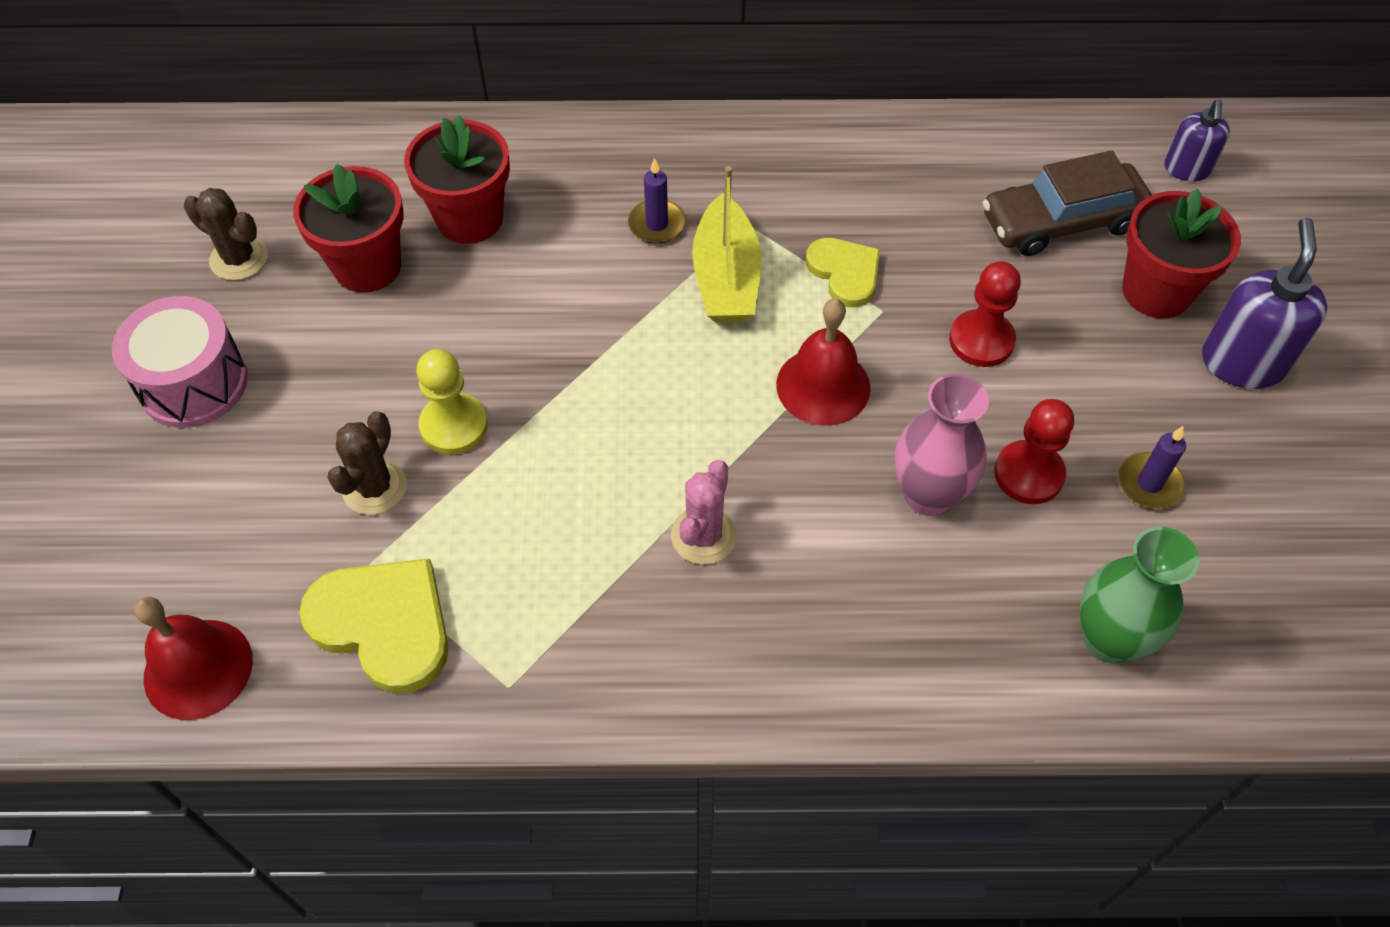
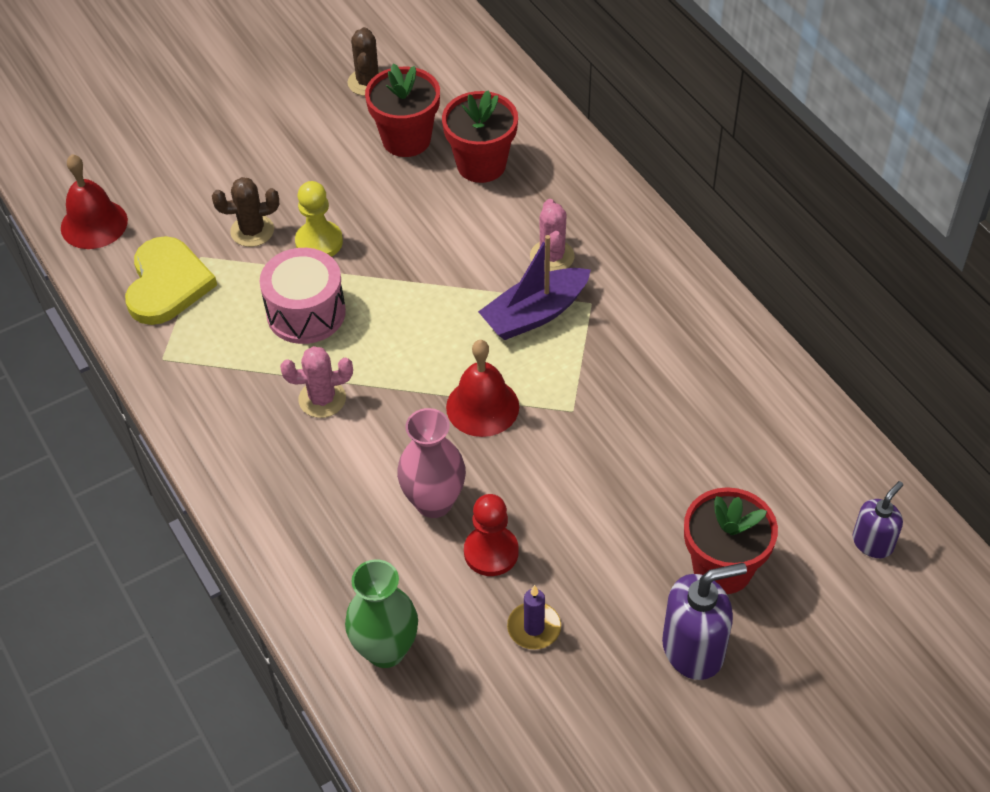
camera: 60 degrees right, 5 degrees down
pink drum [112,296,248,428] -> pink drum moved to [260,248,346,344]
purple candle [628,158,686,244] -> pink cactus [530,199,574,272]
yellow boat [692,166,761,323] -> purple boat [478,235,591,340]
yellow heart [806,238,880,307] -> none
red pawn [949,261,1021,367] -> none
brown car [982,150,1152,256] -> none
purple soap dispenser [1164,100,1230,182] -> purple soap dispenser turned 150 degrees clockwise [853,481,903,558]

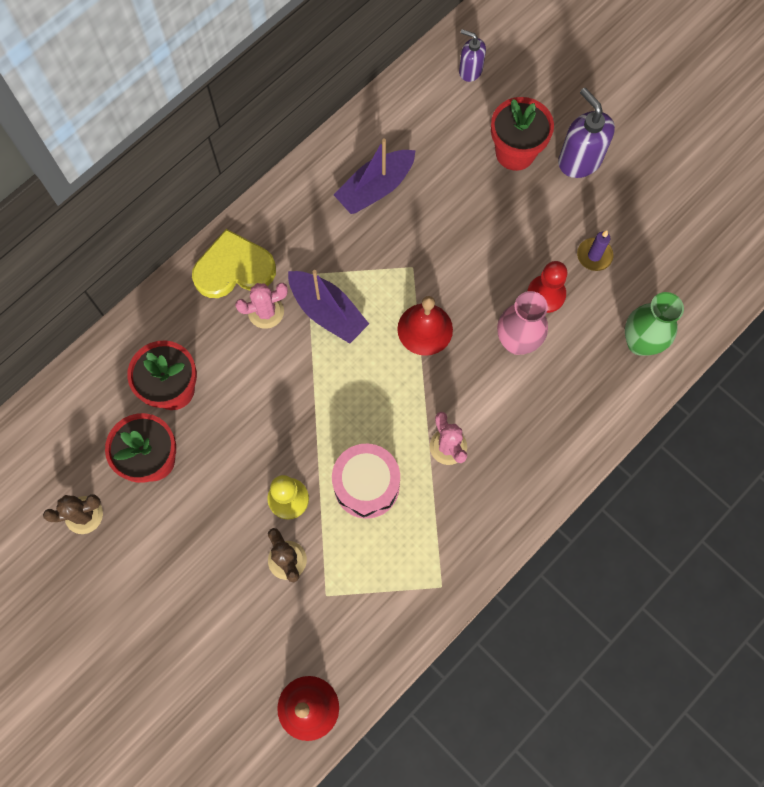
camera: 105 degrees left, 20 degrees up
yellow heart [125,236,217,325] -> yellow heart moved to [192,229,276,298]
none -> purple boat [334,138,415,214]

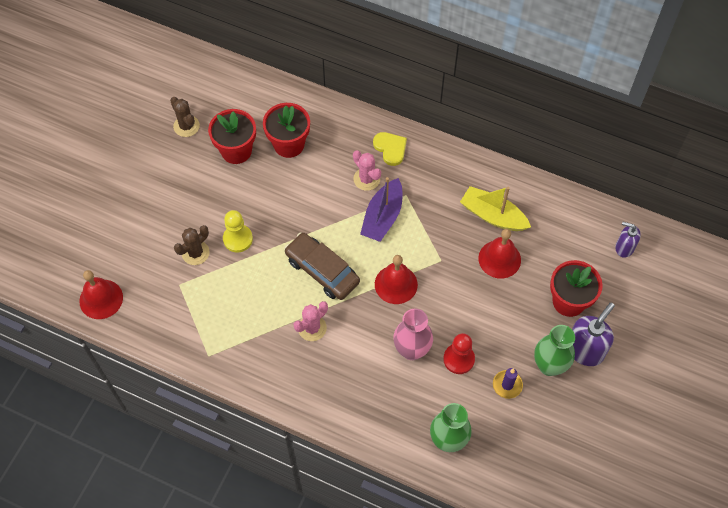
camera: 70 degrees right, 10 degrees down
yellow heart [192,229,276,298] -> yellow heart [373,132,407,166], size x0.64
pink drum [332,444,400,519] -> none
purple boat [334,138,415,214] -> yellow boat [460,186,531,231]
purple soap dispenser [459,29,486,82] -> purple soap dispenser turned 75 degrees counterclockwise [615,222,641,258]
none -> brown car [284,233,360,300]
none -> red bell [478,229,521,279]
none -> green vase [534,325,575,376]

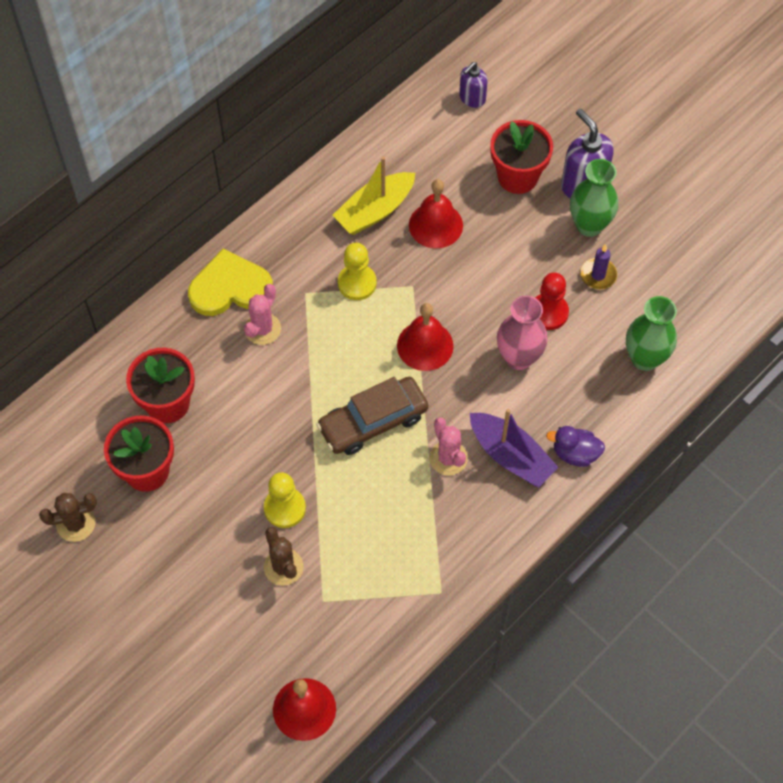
camera: 70 degrees left, 0 degrees up
pink cactus [353,150,381,191] -> pink cactus turned 45 degrees counterclockwise [244,284,281,345]
purple boat [360,177,402,242] -> purple boat moved to [470,409,558,488]
yellow heart [373,132,407,166] -> yellow heart [188,248,273,316], size x1.56
none -> yellow pawn [338,243,377,300]
none -> purple duck [546,426,605,467]

